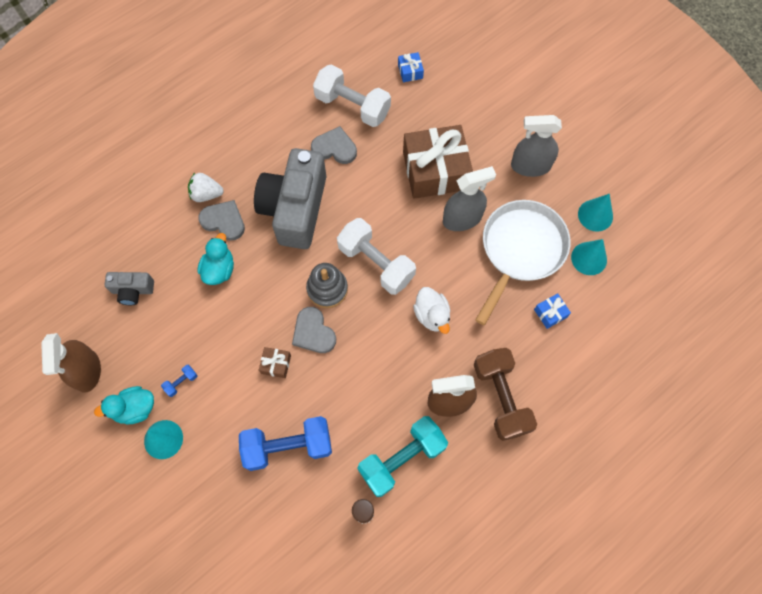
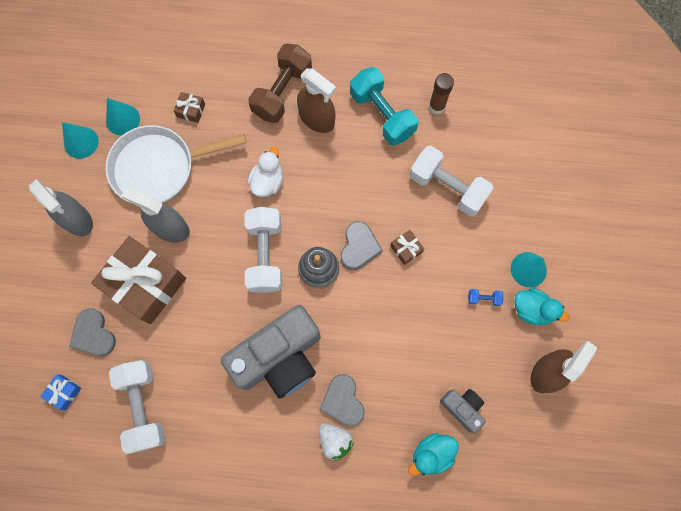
camera: 135 degrees left, 5 degrees up
turquoise duck [198,233,234,285] -> turquoise duck moved to [408,433,459,476]
blue dumbbell [239,416,332,471] -> white dumbbell [409,146,494,217]
grey heart [311,126,357,164] -> grey heart moved to [69,309,116,356]
turquoise dumbbell [357,416,448,497] -> turquoise dumbbell turned 45 degrees clockwise [350,67,418,146]
blue gift [534,293,571,329] -> brown gift [174,92,205,123]

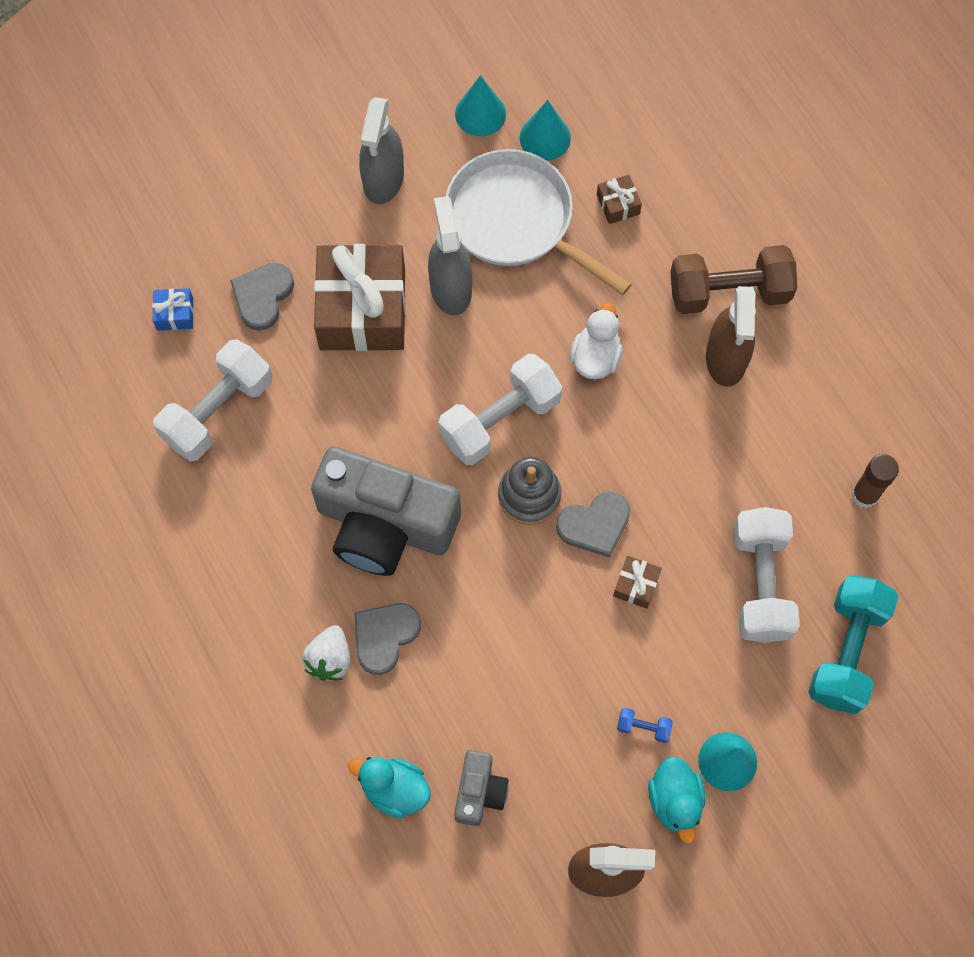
camera: 55 degrees right, 5 degrees down
white duck [248,147,283,197] -> white duck turned 60 degrees counterclockwise [570,302,622,380]
turquoise dumbbell [350,67,418,146] -> turquoise dumbbell moved to [808,575,899,714]
blue dumbbell [468,289,504,306] -> blue dumbbell turned 45 degrees counterclockwise [617,708,673,743]

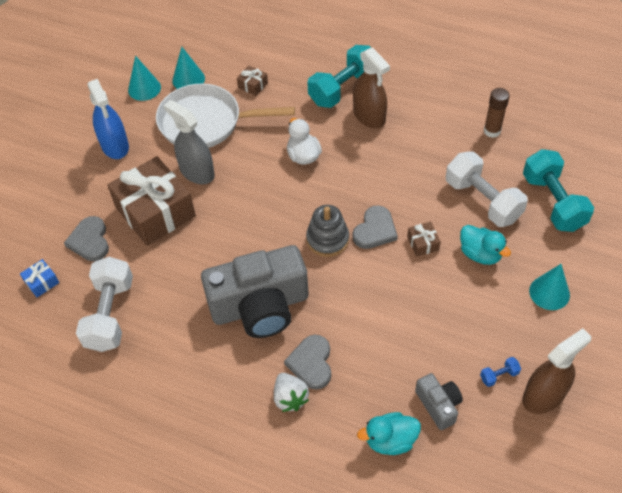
camera: 35 degrees left, 15 degrees down
grey spray bottle [359,97,404,204] -> blue spray bottle [87,79,129,159]
white dumbbell [438,354,562,465] -> none
blue dumbbell [617,708,673,743] -> blue dumbbell moved to [480,357,521,387]
turquoise duck [648,756,706,844] -> turquoise duck moved to [460,225,511,265]
brown dumbbell [670,245,797,314] -> turquoise dumbbell [307,45,371,108]

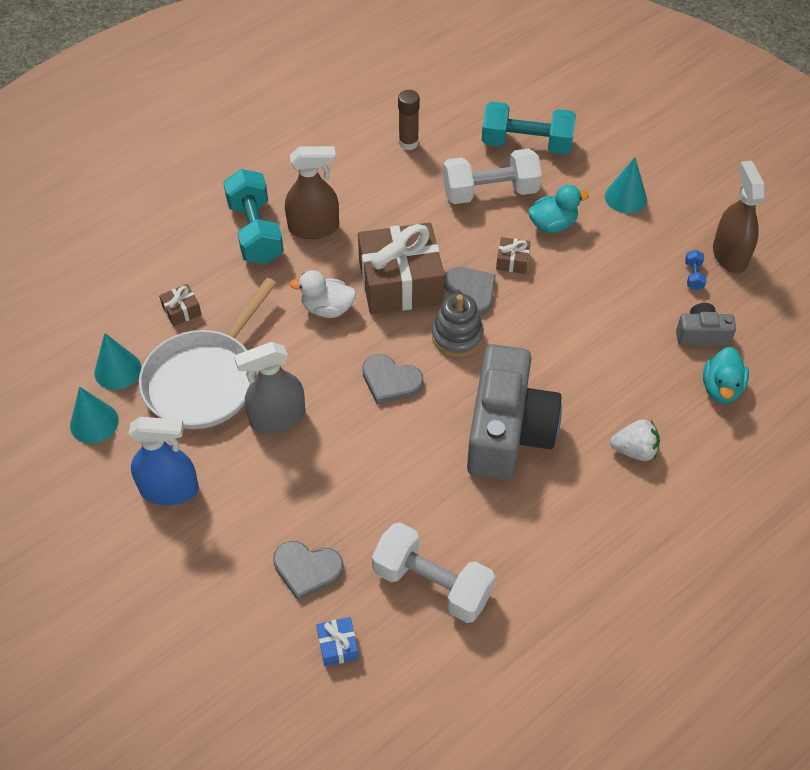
camera: 65 degrees left, 0 degrees up
brown gift [107,156,196,246] -> brown gift moved to [358,222,445,314]
grey heart [284,335,331,390] -> grey heart moved to [362,354,424,404]

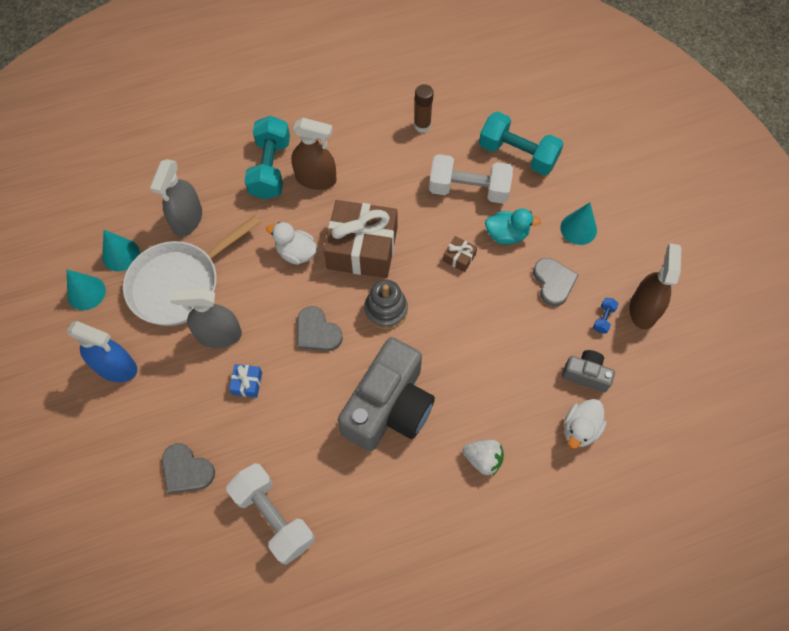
camera: 20 degrees right, 10 degrees up
brown gift [159,284,202,326] -> grey spray bottle [150,159,202,237]
blue gift [317,617,359,667] -> blue gift moved to [229,364,262,398]
grey heart [444,267,496,316] -> grey heart moved to [533,258,579,306]
turquoise duck [703,347,749,403] -> white duck [564,399,606,449]

